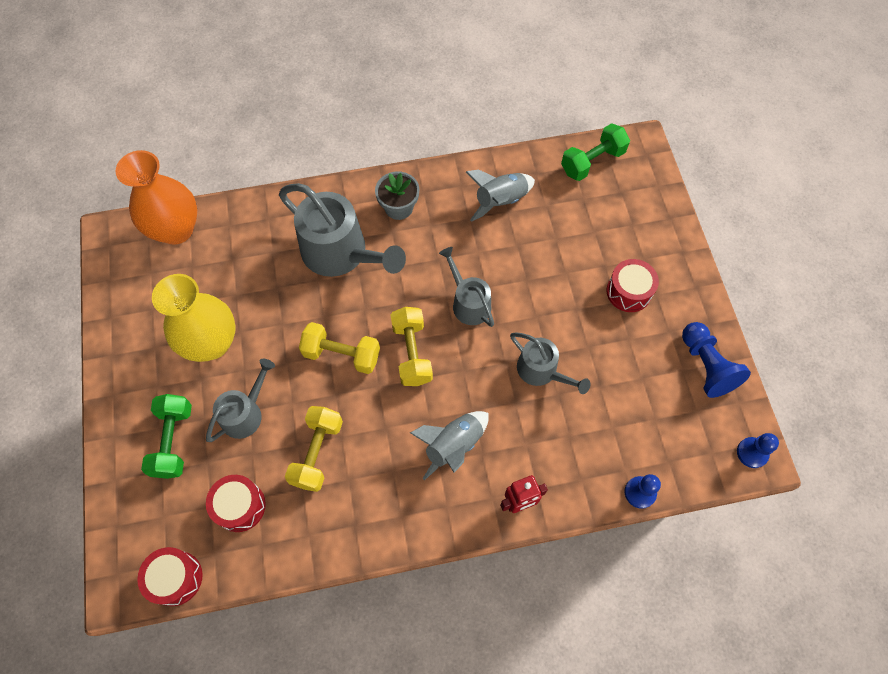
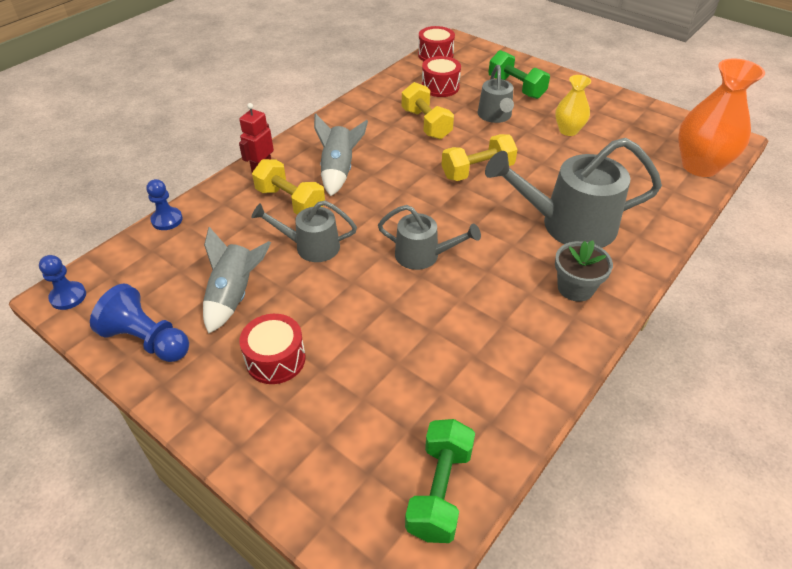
camera: 140 degrees right, 20 degrees down
yellow vase [152,274,236,362] -> yellow vase [555,75,591,136], size x0.56
yellow dumbbell [391,307,433,386] -> yellow dumbbell moved to [252,159,325,215]
grey rocket [466,170,535,222] -> grey rocket moved to [203,227,271,334]

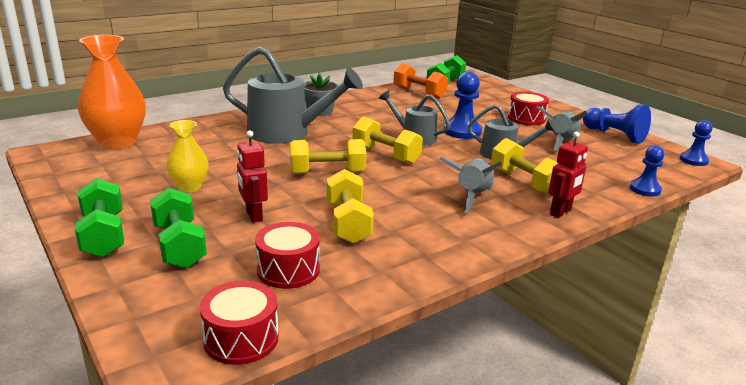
camera: 165 degrees left, 20 degrees down
grey watering can [478,65,514,123] -> red robot [237,130,268,223]
none -> green dumbbell [75,178,124,257]
none -> yellow dumbbell [352,116,423,164]
none -> orange dumbbell [393,63,448,99]
none -> blue pawn [444,72,482,139]

